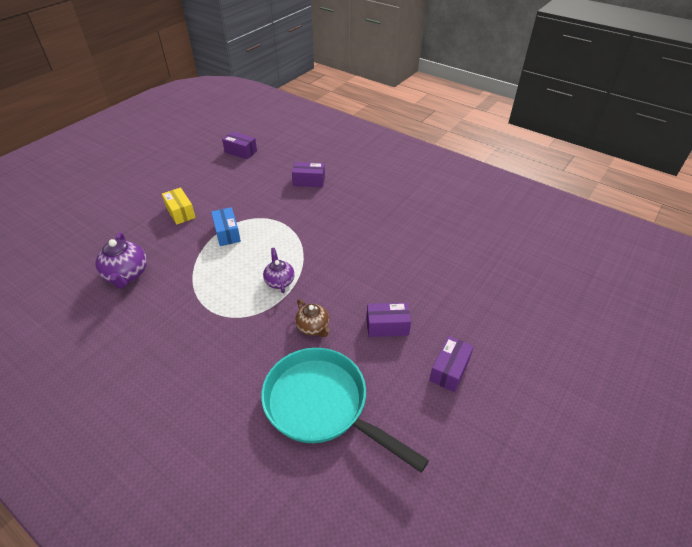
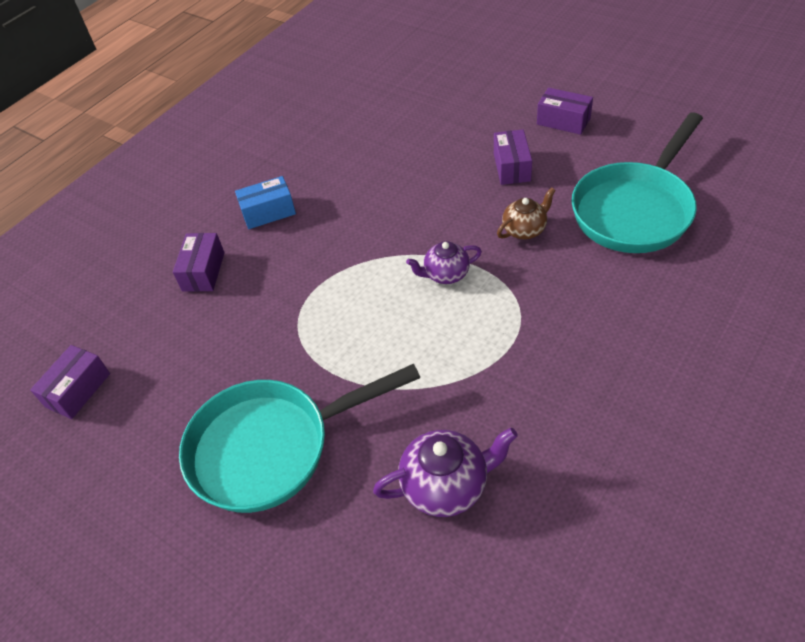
camera: 85 degrees left, 5 degrees up
yellow box [162,188,196,225] -> turquoise pan [179,364,421,513]
blue box [211,207,241,246] -> blue box moved to [235,176,296,229]

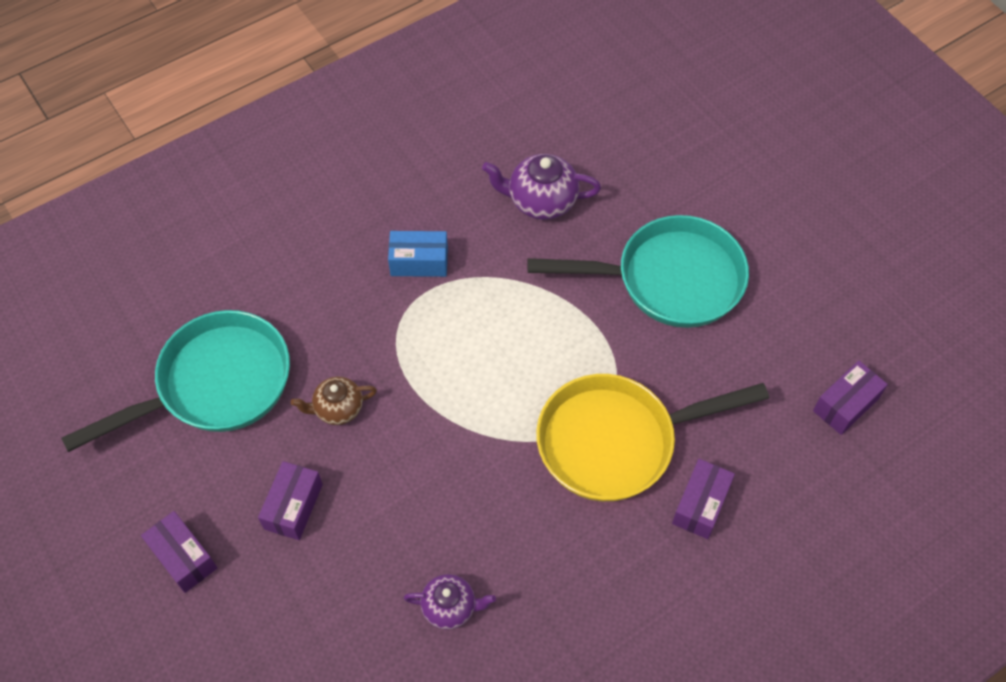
camera: 165 degrees left, 10 degrees up
blue box [235,176,296,229] -> blue box moved to [388,231,448,277]
purple teapot [406,241,482,284] -> purple teapot moved to [404,574,496,630]
none -> yellow pan [536,374,769,502]

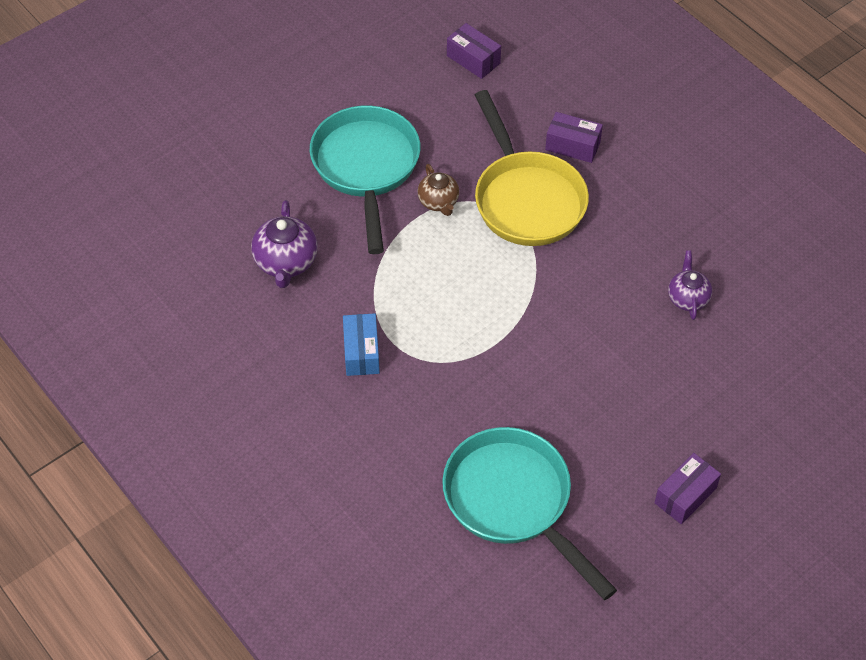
camera: 95 degrees left, 5 degrees down
purple box [258,461,323,540] -> none
brown teapot [291,376,377,425] -> brown teapot moved to [418,164,459,216]

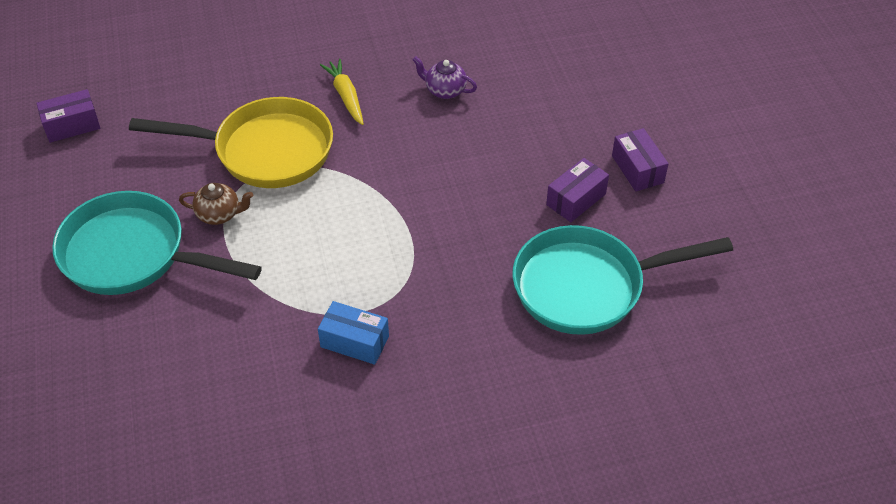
camera: 65 degrees left, 5 degrees down
purple teapot [251,200,318,288] -> none
purple box [545,112,603,163] -> purple box moved to [546,158,609,222]
none -> yellow carrot [320,59,364,125]

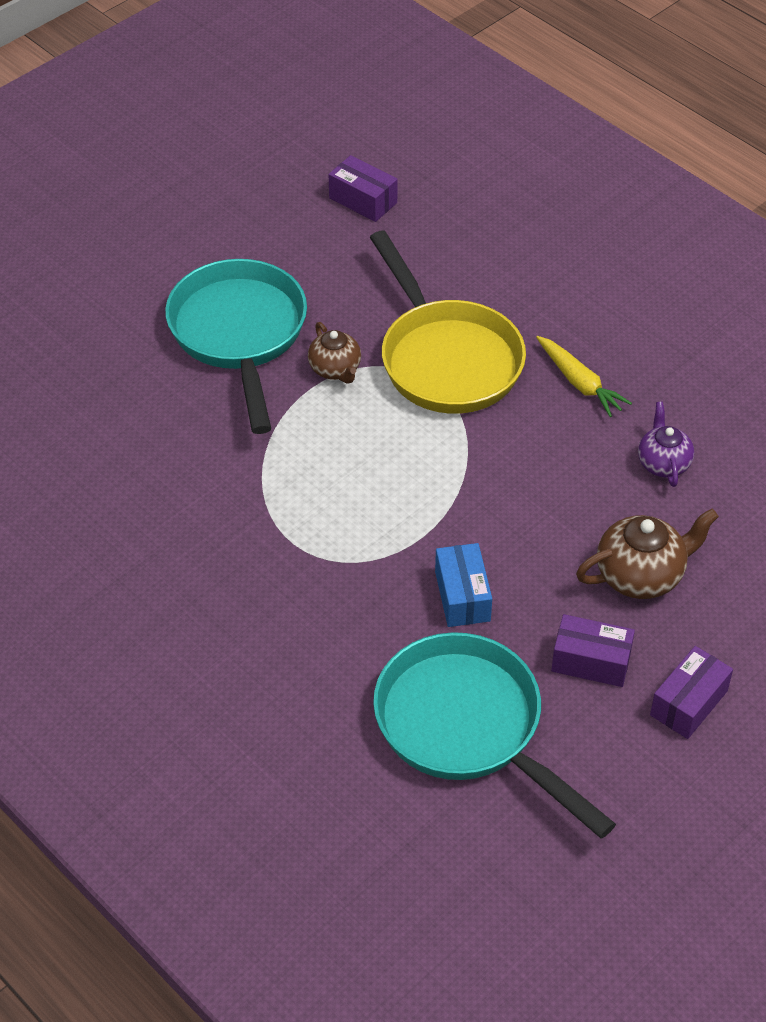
camera: 60 degrees right, 0 degrees up
blue box [318,301,389,365] -> blue box moved to [435,543,492,627]
yellow carrot [320,59,364,125] -> yellow carrot turned 105 degrees clockwise [536,336,632,417]
none -> brown teapot [576,509,719,599]

